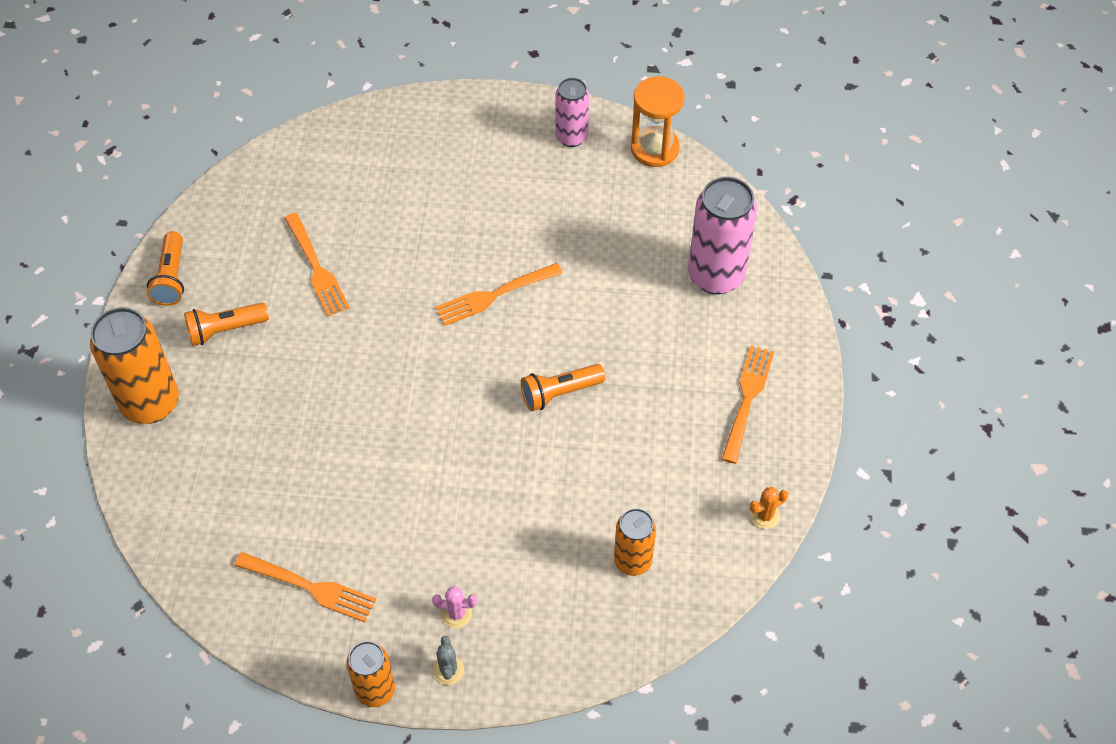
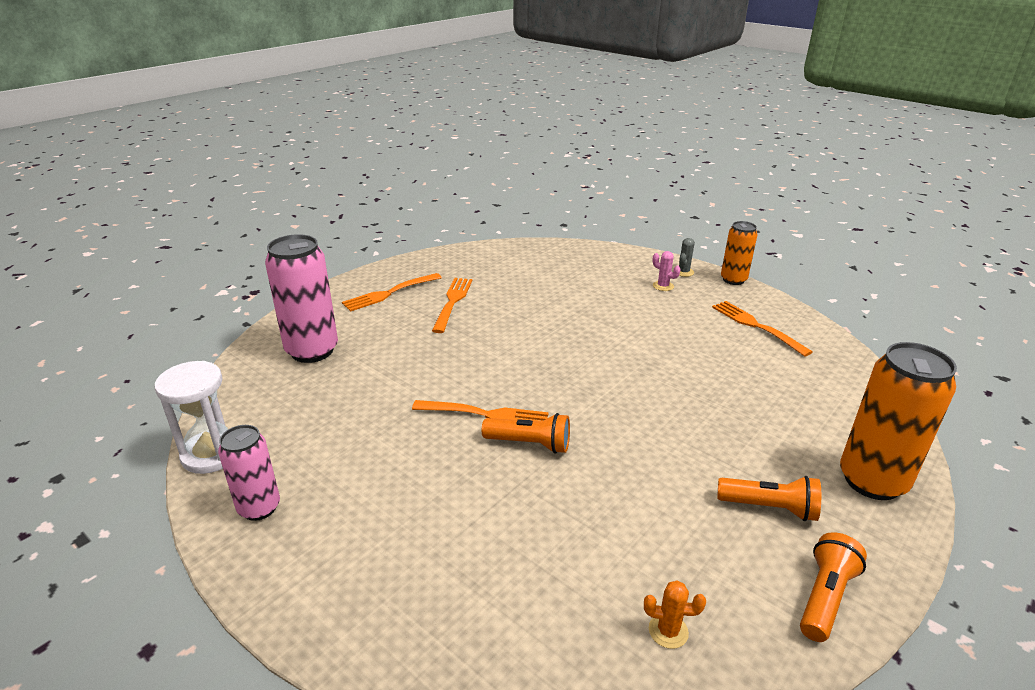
camera: 145 degrees left, 25 degrees down
orange fork [284,213,350,316] -> orange fork moved to [432,278,472,333]
orange flashlight [521,364,605,411] -> orange flashlight moved to [482,413,570,454]
orange can [614,508,656,576] -> none
orange hourglass [631,76,685,167] -> white hourglass [154,361,228,474]
orange cactus [750,487,788,529] -> orange cactus moved to [644,581,706,649]

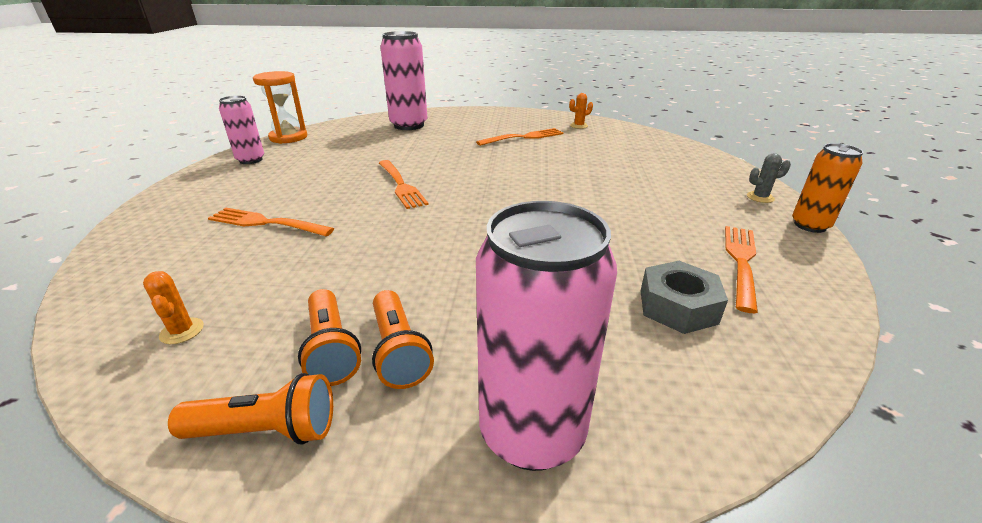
camera: 55 degrees right, 0 degrees up
white hourglass [154,361,228,474] -> orange hourglass [253,71,307,144]
orange fork [342,273,442,312] -> orange fork moved to [208,208,334,236]
orange flashlight [482,413,570,454] -> orange flashlight moved to [298,289,361,386]
pink cactus [652,251,681,291] -> none
orange can [840,342,957,500] -> pink can [476,201,617,471]
none -> orange cactus [569,93,593,129]
none -> grey nut [641,261,728,334]

